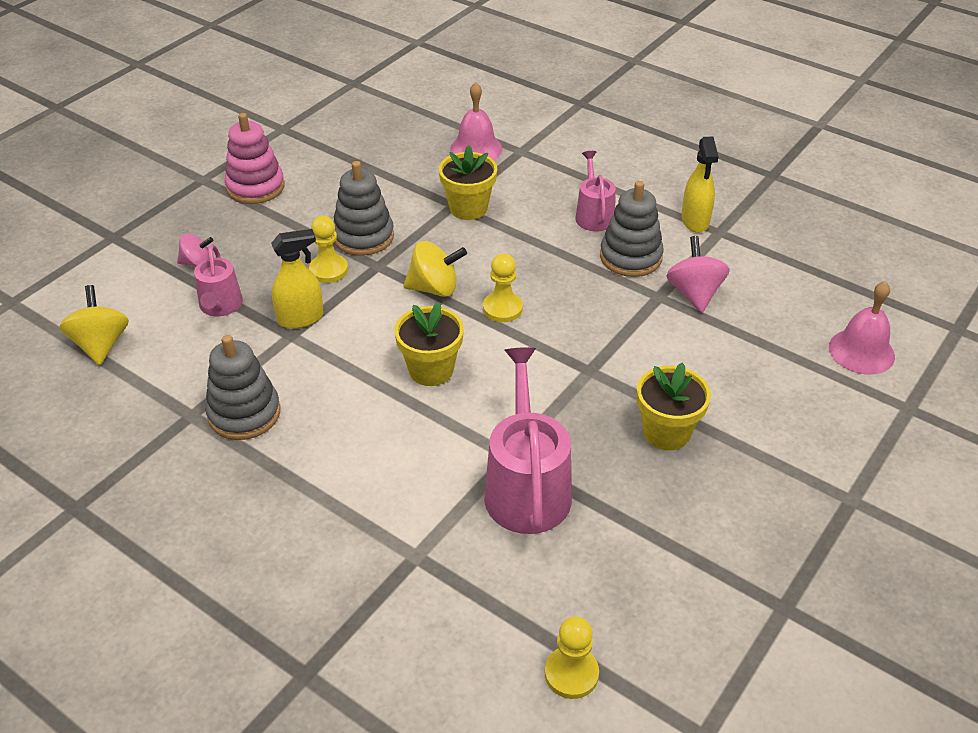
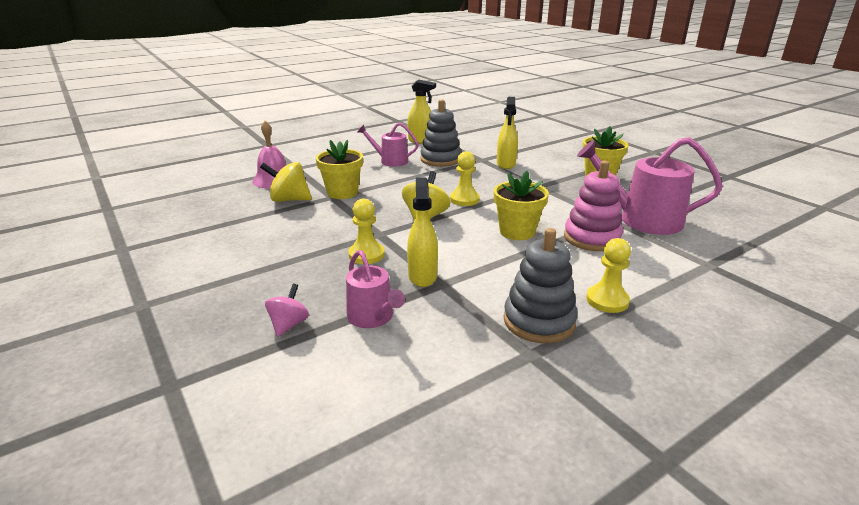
camera: 70 degrees left, 15 degrees down
yellow spinning top [59,285,129,366] -> yellow spinning top moved to [260,162,312,202]
pink watering can [194,244,243,316] -> pink watering can turned 45 degrees clockwise [346,250,405,328]
pink stacking toy [225,113,285,204] -> pink stacking toy moved to [564,161,623,251]
grey stacking toy [333,161,394,256] -> none
yellow pawn [545,616,599,699] -> yellow pawn moved to [586,238,631,313]
pink spinning top [666,236,730,313] -> none
pink bell [829,281,895,375] -> none
none -> yellow spray bottle [497,97,518,169]

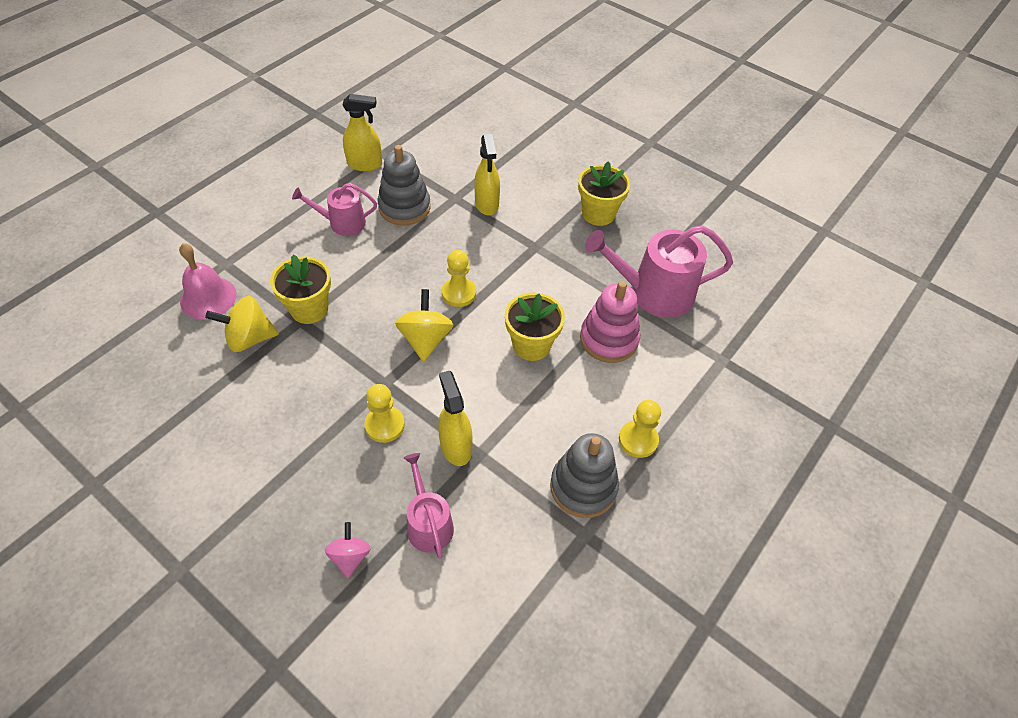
camera: 20 degrees left, 25 degrees up
pink watering can [346,250,405,328] -> pink watering can turned 150 degrees counterclockwise [404,453,454,559]

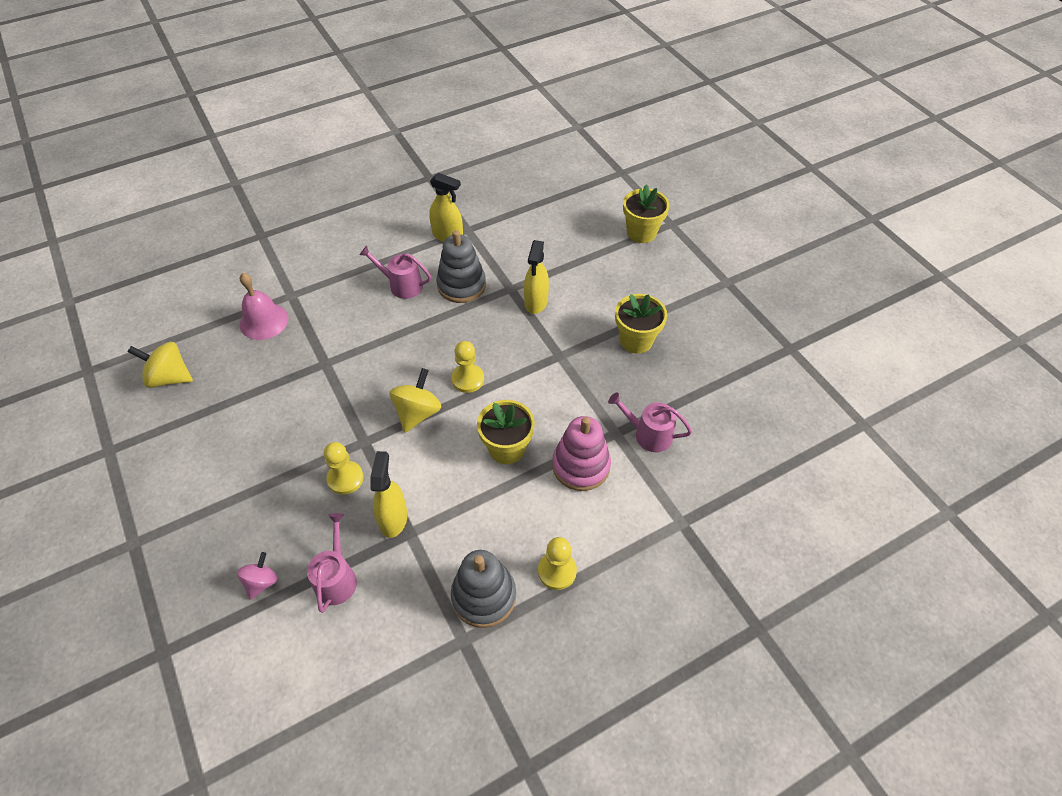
camera: 25 degrees right, 0 degrees up
yellow spinning top [205,296,279,352] -> yellow spinning top moved to [128,342,193,388]
yellow flower pot [270,254,331,324] -> yellow flower pot moved to [623,184,670,243]
pink watering can [585,225,733,318] -> pink watering can [608,392,692,452], size x0.58

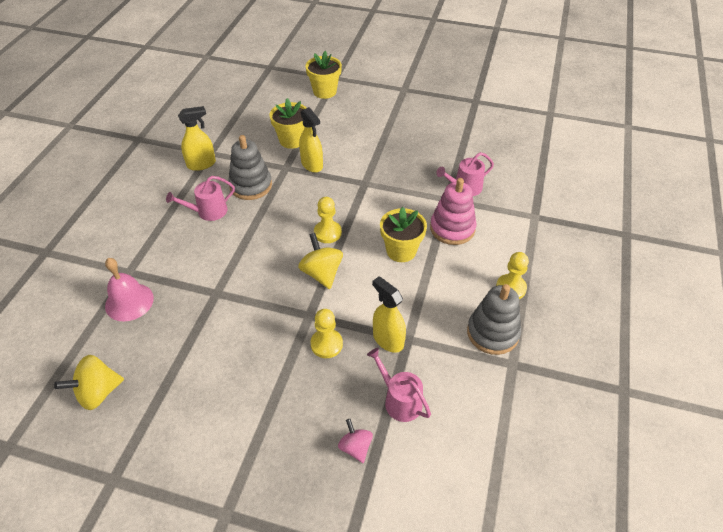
camera: 45 degrees left, 5 degrees down
yellow flower pot [615,294,667,353] -> yellow flower pot moved to [270,98,306,149]

